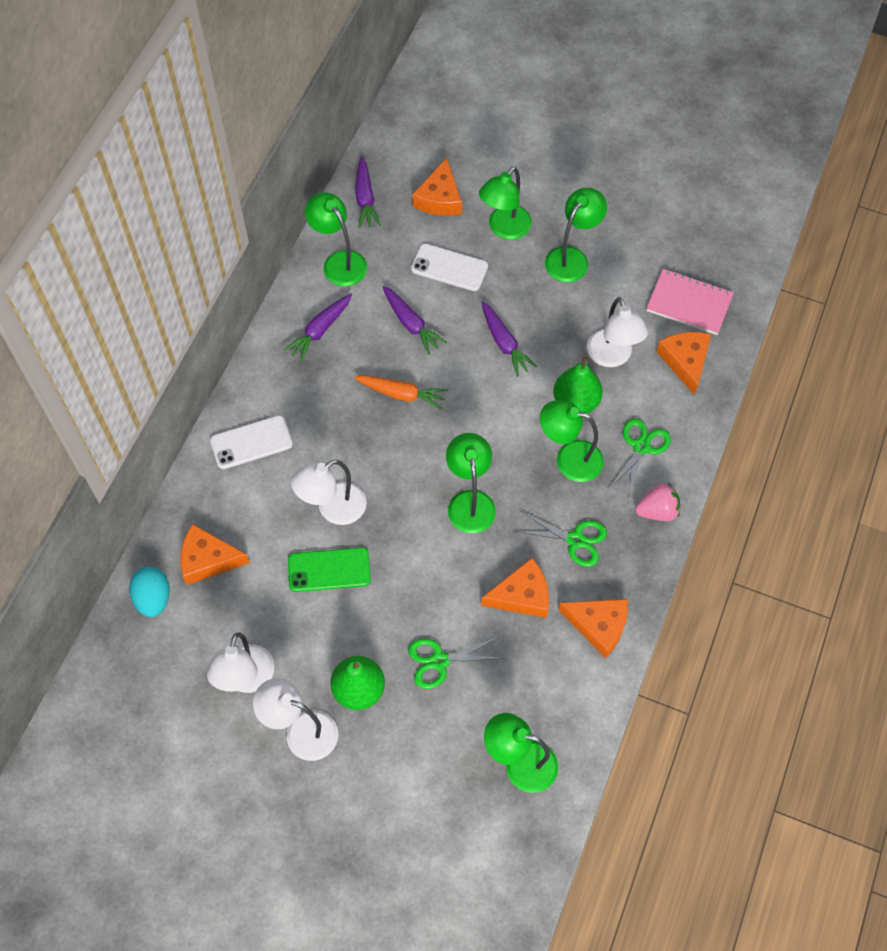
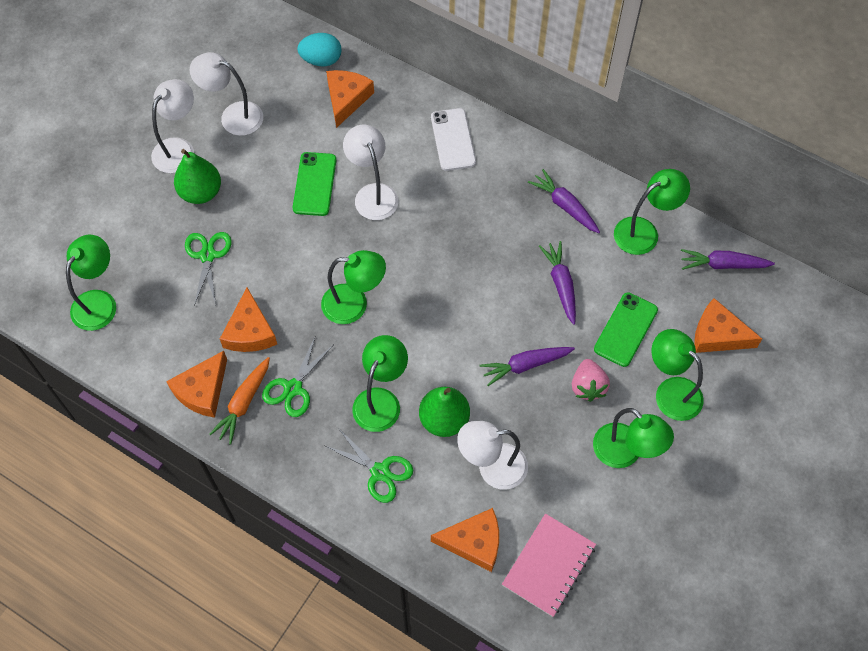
camera: 100 degrees right, 0 degrees up
orange carrot [354,375,448,410] -> orange carrot moved to [209,357,270,444]
purple carrot [383,286,447,355] -> purple carrot turned 105 degrees clockwise [539,241,576,325]
white phone [411,244,488,291] -> green phone [594,292,658,367]
pink strawberry [635,483,680,521] -> pink strawberry moved to [572,359,610,402]

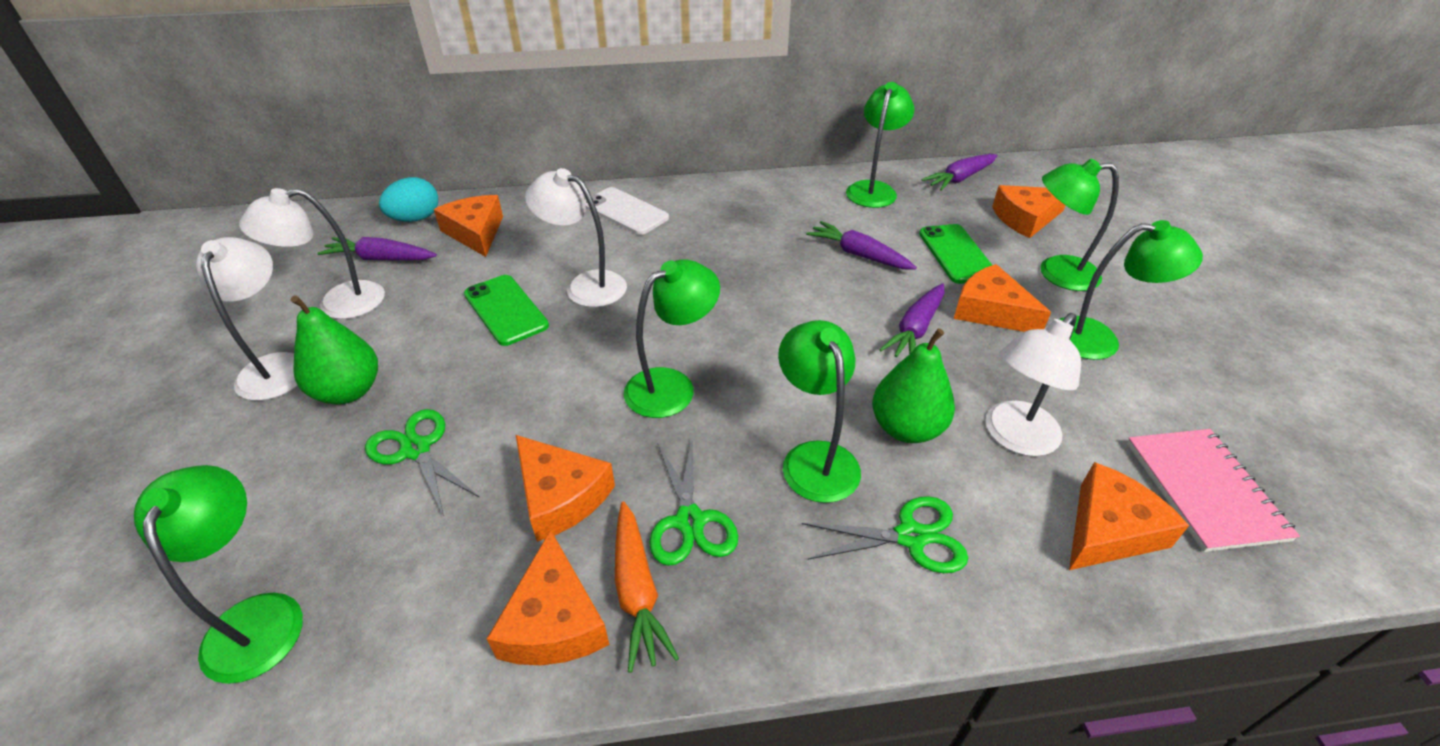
camera: 40 degrees left, 20 degrees down
purple carrot [528,169,600,233] -> purple carrot moved to [317,237,437,260]
pink strawberry [572,359,610,402] -> orange cheese [954,264,1051,332]

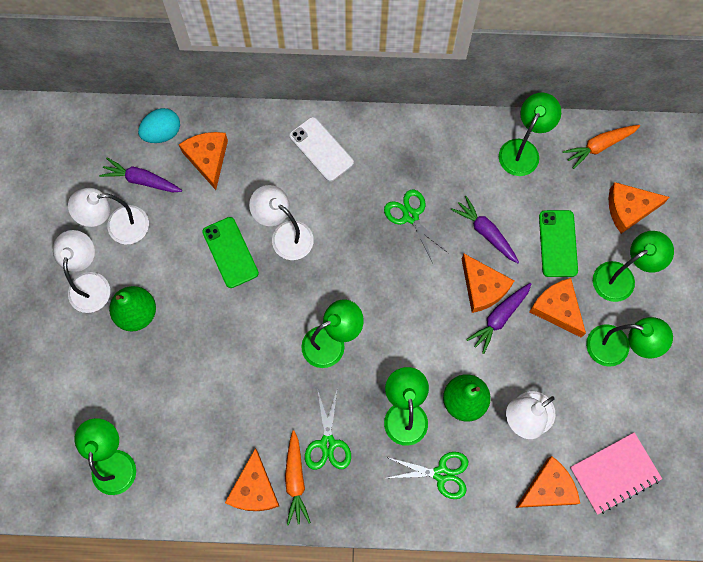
camera: 10 degrees right, 30 degrees up
green scissors [365,409,480,517] -> green scissors moved to [384,190,449,262]
orange cheese [516,435,615,542] -> orange cheese moved to [462,254,514,313]
purple carrot [921,154,998,191] -> orange carrot [563,125,640,169]
green lamp [1040,158,1119,291] -> green lamp turned 135 degrees clockwise [593,231,674,302]
pink notebook [1127,429,1300,552] -> pink notebook turned 60 degrees clockwise [570,432,662,515]

